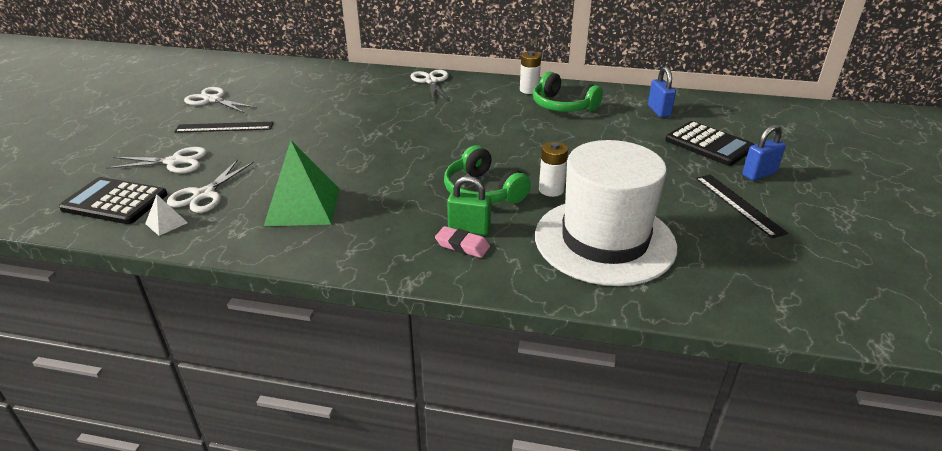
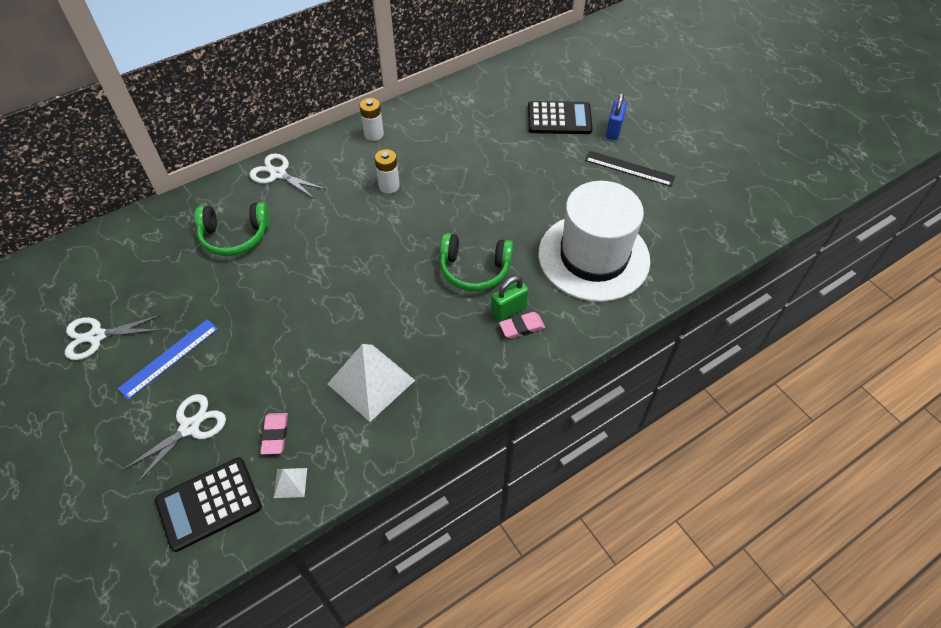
camera: 45 degrees left, 20 degrees up
white scissors [167,160,254,213] -> pink eraser [260,413,288,454]
black ruler [174,122,274,133] -> blue ruler [117,319,218,400]
green pyramid [264,141,339,226] -> white pyramid [327,344,415,422]
green headphones [533,71,603,112] -> green headphones moved to [195,202,270,256]
white battery [539,142,568,197] -> white battery moved to [375,149,400,194]
blue padlock [648,67,676,118] -> none

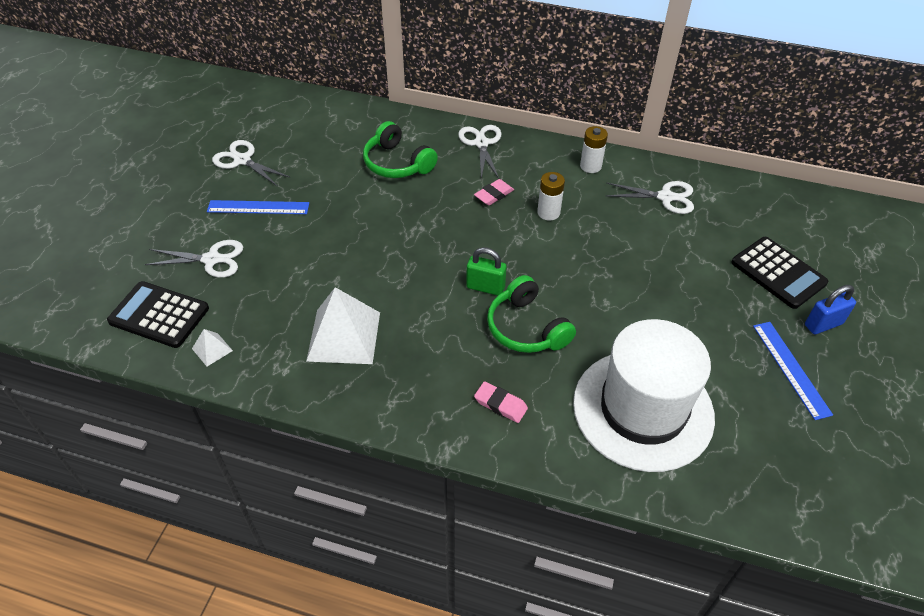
camera: 50 degrees right, 5 degrees down
pink eraser [260,413,288,454] -> pink eraser moved to [474,179,514,205]
green padlock [491,276,529,322] -> green padlock moved to [466,247,506,296]
black ruler [585,151,675,186] -> blue ruler [753,322,833,420]
none -> white scissors [606,181,694,214]

